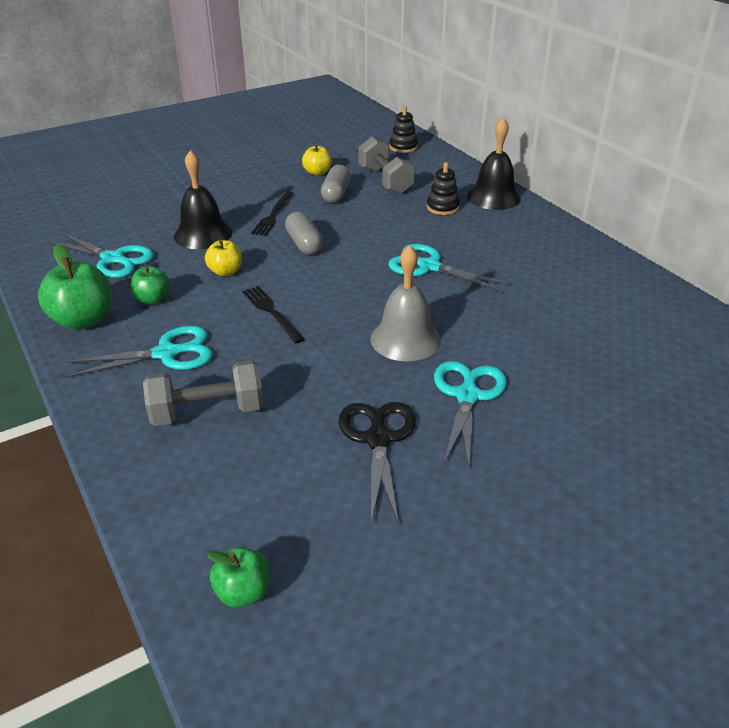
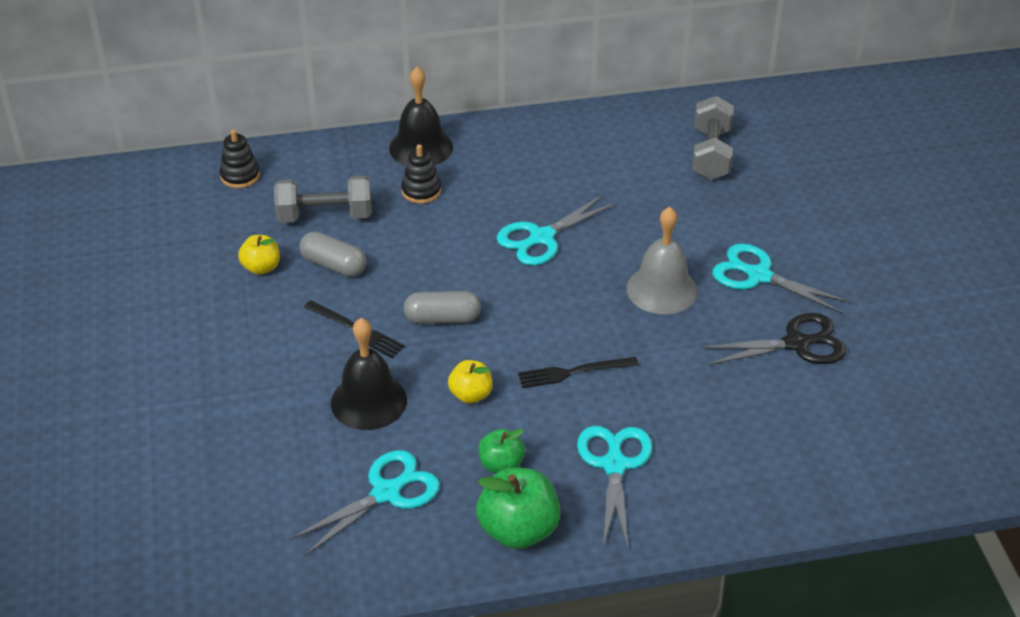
camera: 70 degrees left, 5 degrees up
grey dumbbell [143,360,264,426] -> grey dumbbell moved to [692,96,734,180]
green apple [207,547,270,608] -> none
black scissors [339,402,416,525] -> black scissors turned 150 degrees clockwise [700,313,847,365]

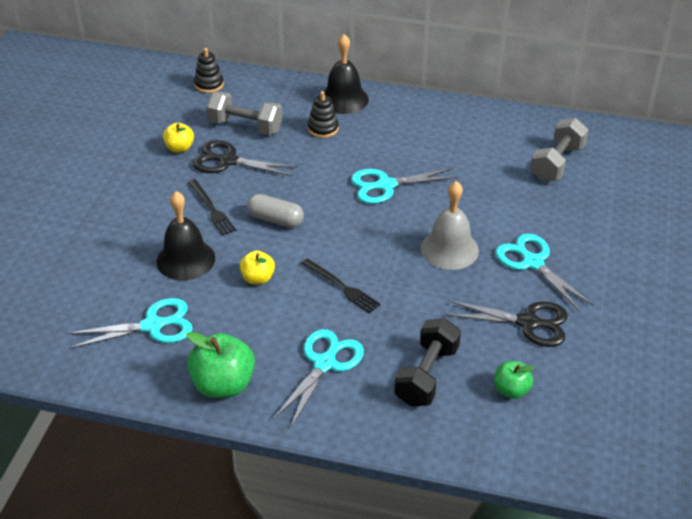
camera: 25 degrees right, 0 degrees up
grey capsule [299,231,366,277] -> black scissors [193,140,298,176]
green apple [479,429,525,473] -> green apple moved to [494,361,535,399]
black fork [518,357,639,388] -> black fork turned 150 degrees counterclockwise [301,259,381,313]
none -> black dumbbell [394,318,461,406]

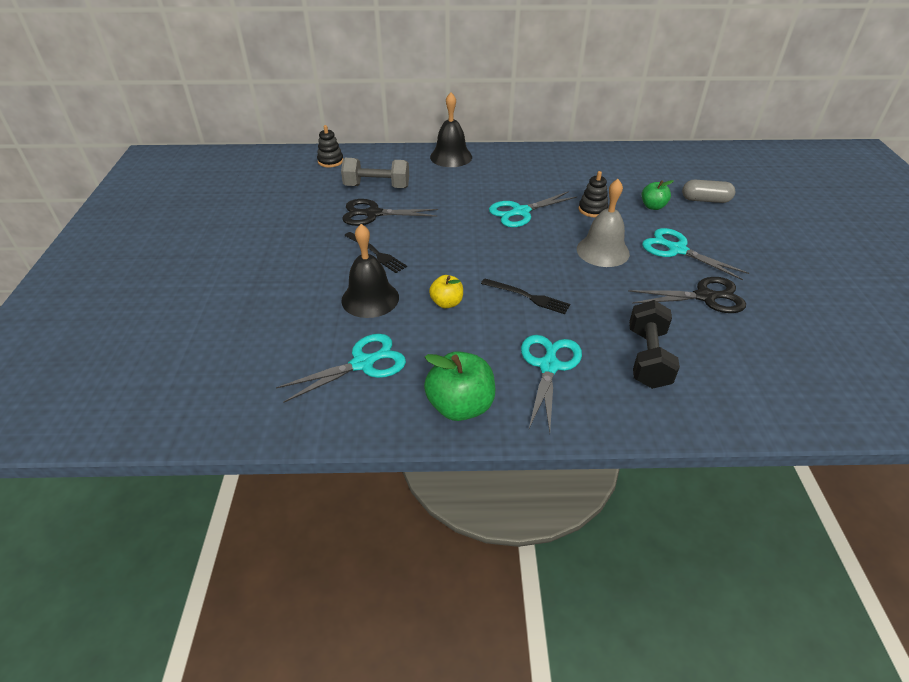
camera: 15 degrees left, 0 degrees up
yellow apple [163,123,194,153] -> none
grey capsule [247,194,304,228] -> grey capsule moved to [682,180,735,203]
black stacking toy [308,91,339,138] -> black stacking toy moved to [578,171,608,217]
green apple [494,361,535,399] -> green apple moved to [642,180,674,210]
grey dumbbell [530,118,589,182] -> none

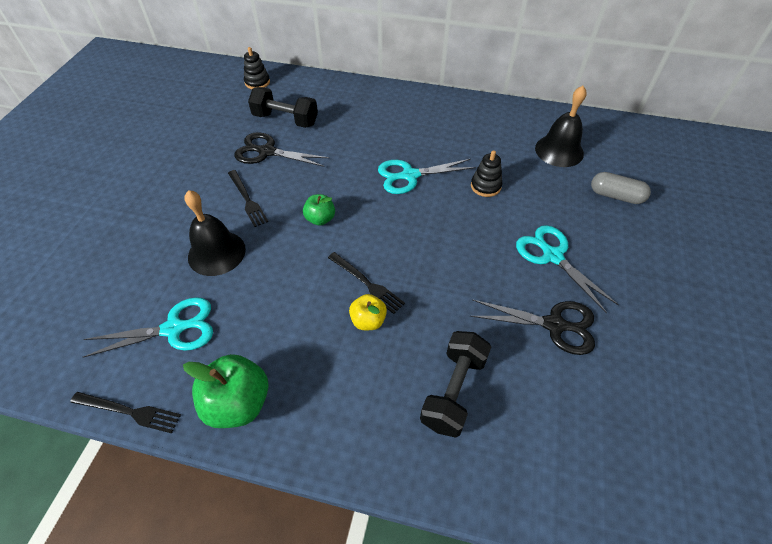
camera: 15 degrees right, 10 degrees up
grey dumbbell [341,158,409,188] -> black dumbbell [248,87,318,128]
yellow apple [429,275,463,308] -> yellow apple moved to [349,294,387,330]
black bell [430,92,472,167] -> black bell moved to [535,86,586,167]
turquoise scissors [521,335,582,432] -> none
grey bell [577,179,630,267] -> none
green apple [642,180,674,210] -> green apple moved to [303,194,335,226]
none -> black fork [70,392,181,433]

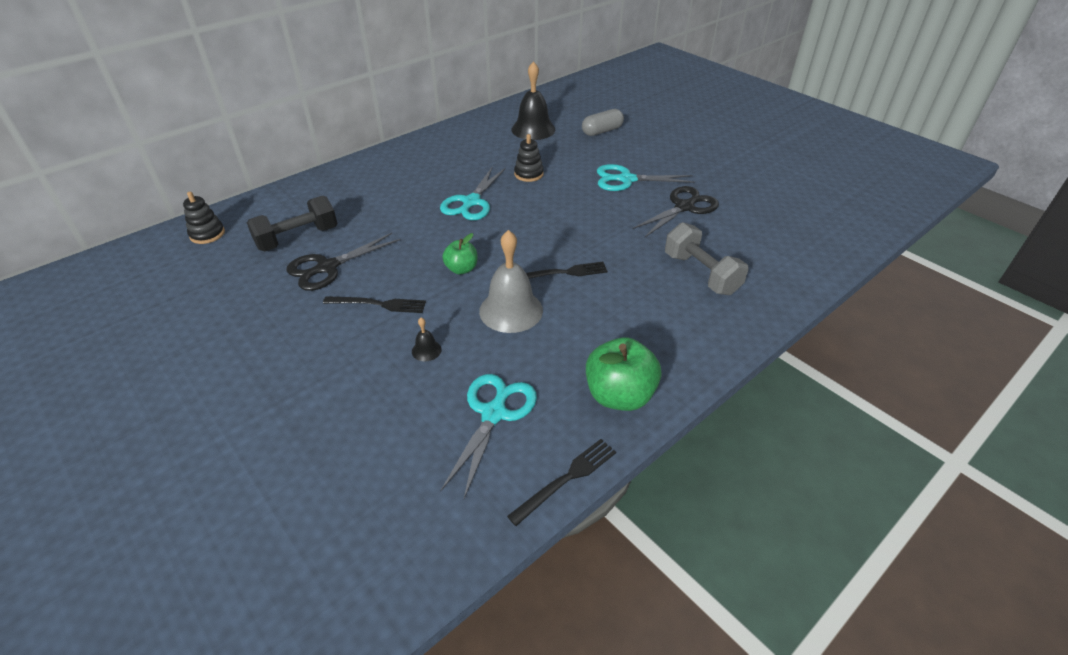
camera: 55 degrees left, 10 degrees down
black bell [184,190,246,276] -> black bell [412,318,442,361], size x0.44
yellow apple [349,294,387,330] -> none
black dumbbell [420,331,491,438] -> grey dumbbell [665,222,749,295]
none -> grey bell [479,230,543,333]

